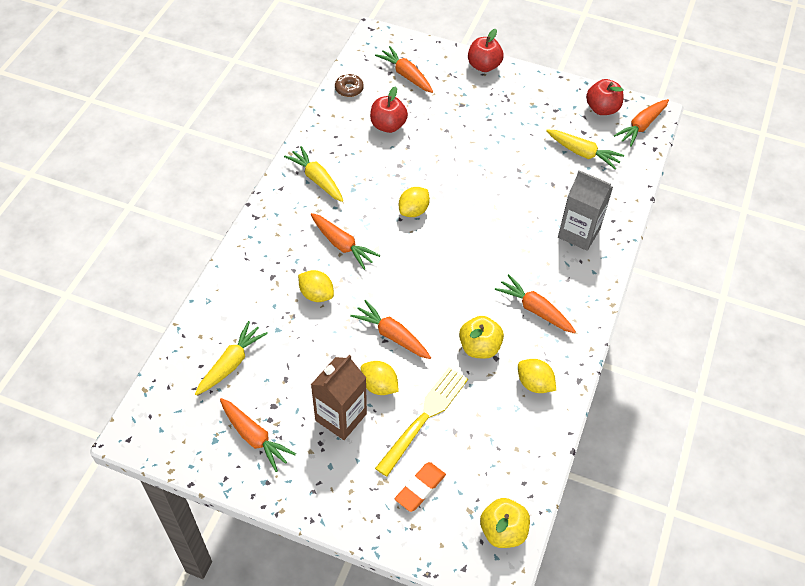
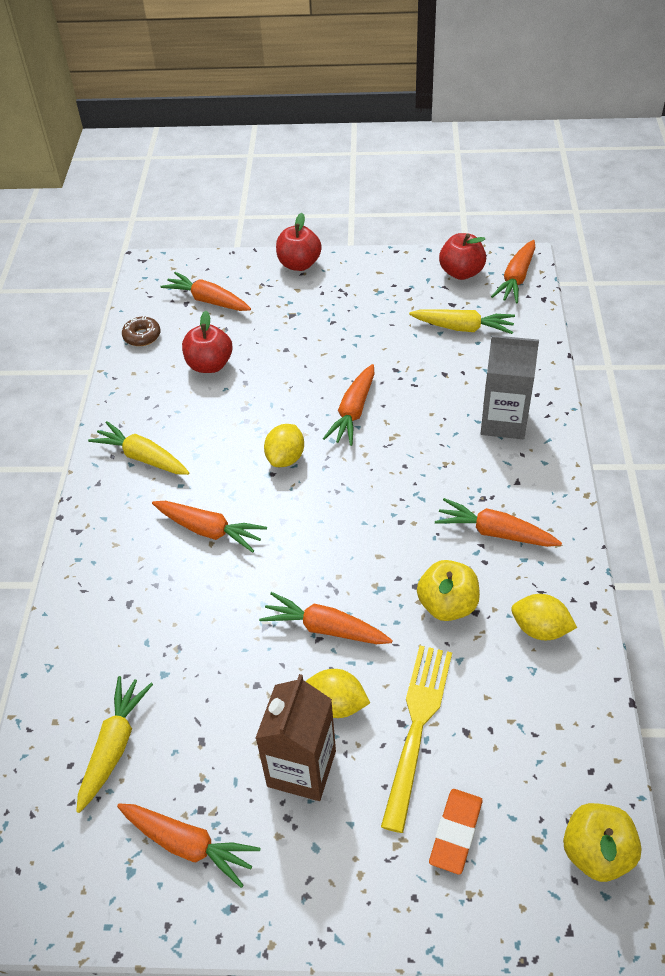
camera: 15 degrees left, 5 degrees down
yellow lemon [298,270,334,302] -> none
none -> orange carrot [323,364,375,446]

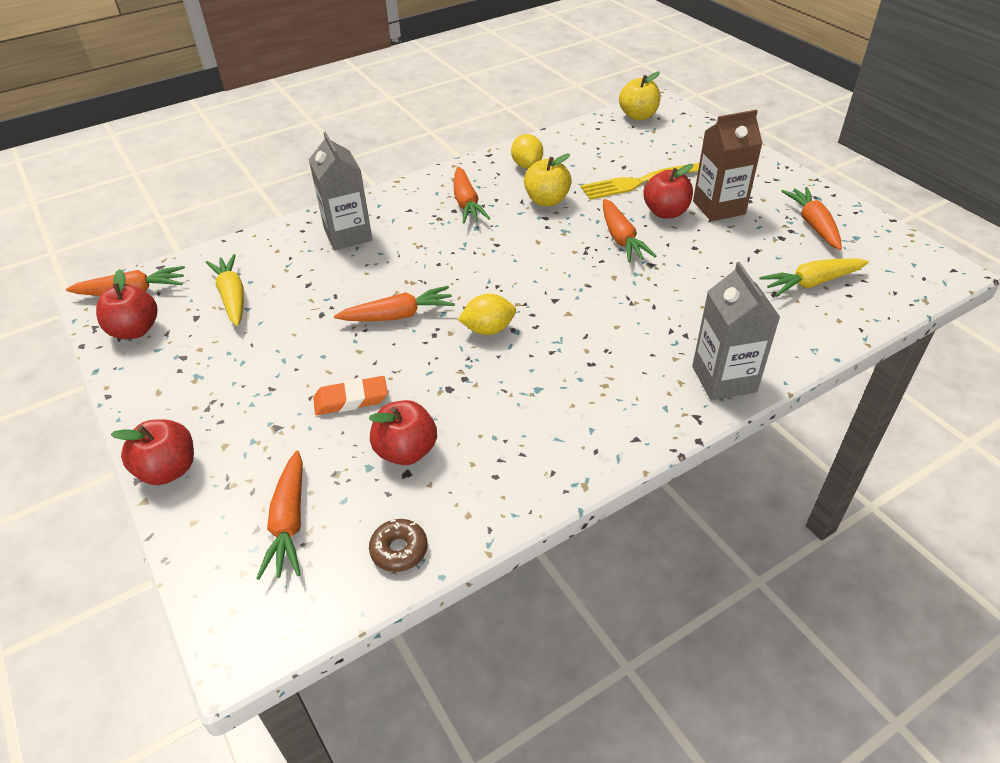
camera: 125 degrees left, 5 degrees down
yellow carrot [88,421,189,475] -> none
orange carrot [152,501,267,553] -> none
yellow lemon [306,669,370,718] -> red apple [643,164,693,218]
orange eraser [429,789,483,875] -> orange eraser moved to [313,376,388,415]
none -> grey carton [692,262,780,400]

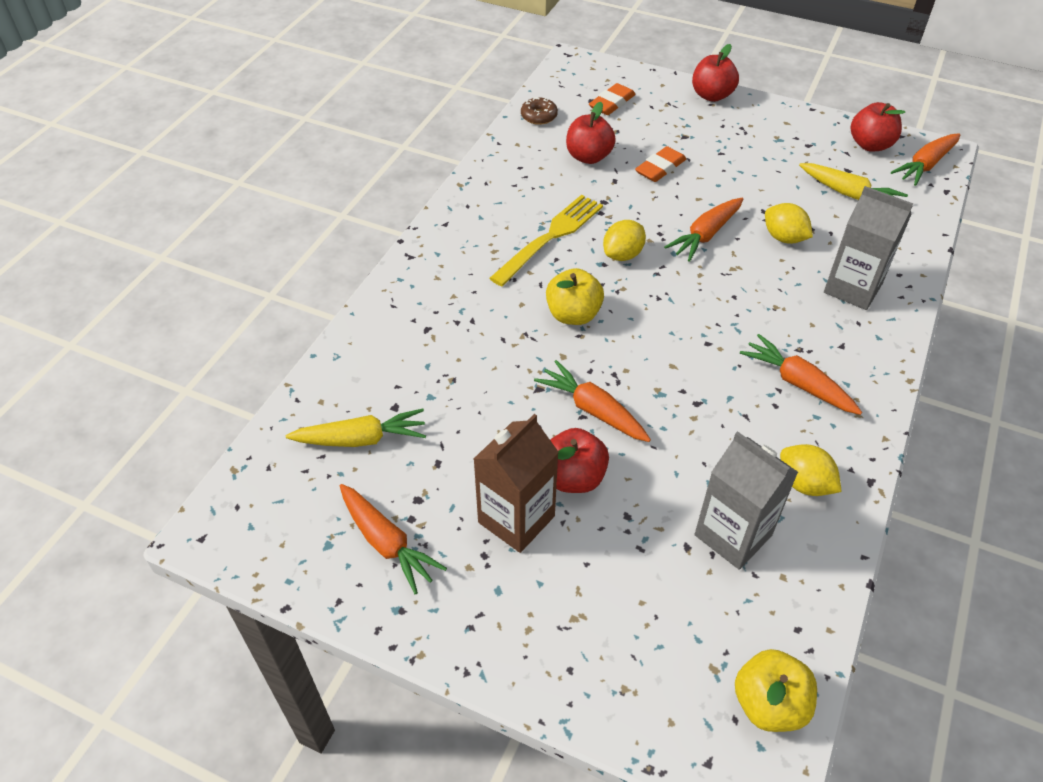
camera: 145 degrees right, 5 degrees up
orange carrot [256,451,303,580] -> orange eraser [589,83,636,115]
yellow apple [524,154,572,206] -> yellow apple moved to [546,268,604,325]
yellow fork [581,163,699,200] -> yellow fork moved to [489,194,603,286]
grey carton [692,262,780,400] -> grey carton moved to [695,431,798,570]
yellow carrot [759,259,869,297] -> yellow carrot turned 45 degrees clockwise [286,409,426,447]
none -> yellow lemon [765,203,813,244]

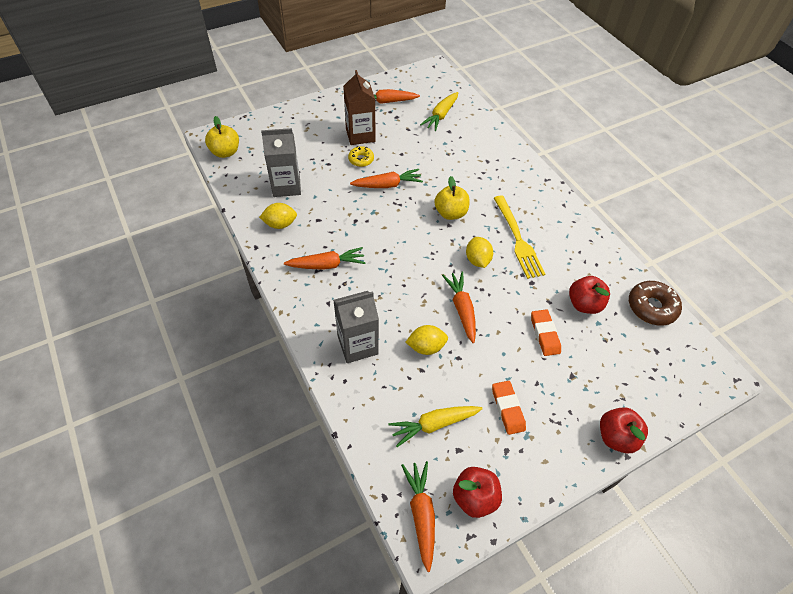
camera: 125 degrees right, 5 degrees up
brown donut [521,97,558,125] -> brown donut [629,281,682,326], size x1.64
red apple [550,428,609,493] -> yellow donut [348,146,374,167]
orange eraser [589,83,636,115] -> orange eraser moved to [492,381,526,435]

